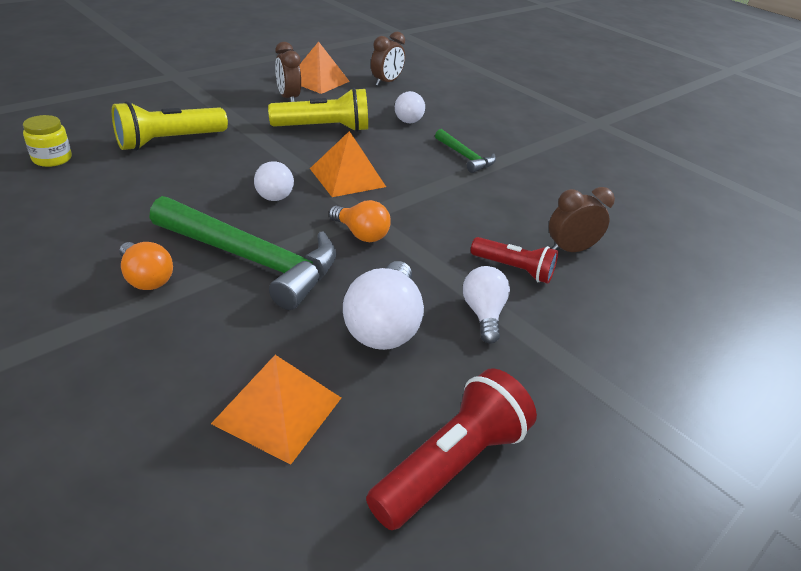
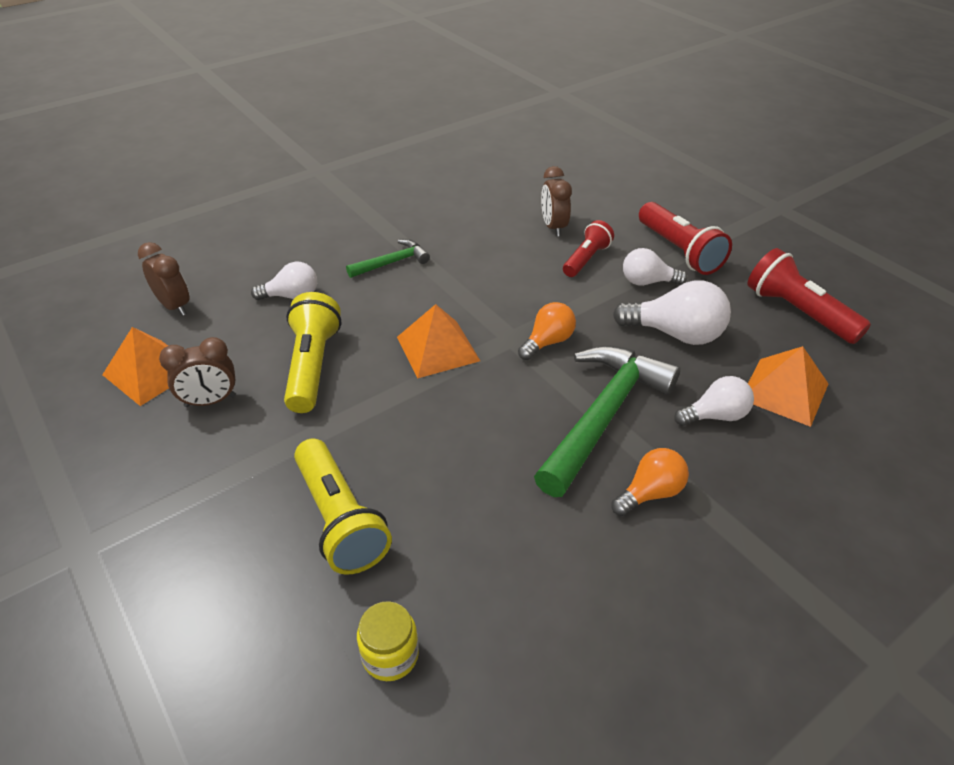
camera: 80 degrees left, 5 degrees up
white light bulb [254,162,294,201] -> white light bulb moved to [674,376,754,426]
none -> red flashlight [639,202,732,275]

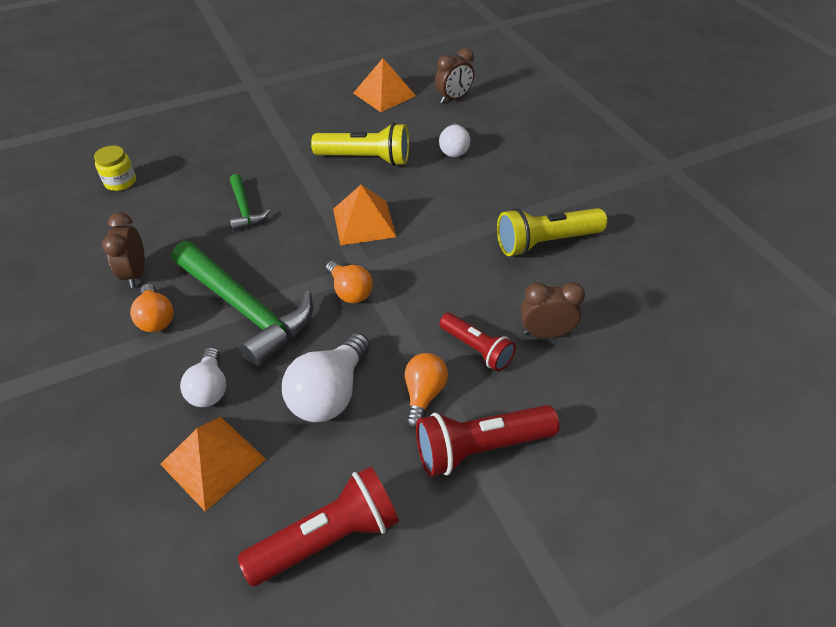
camera: 100 degrees right, 5 degrees up
brown clock [159,337,236,407] -> brown clock moved to [102,212,145,288]
yellow flashlight [294,438,392,575] -> yellow flashlight moved to [497,208,607,256]
green hammer [346,239,430,278] -> green hammer moved to [230,174,270,231]
white light bulb [623,248,687,286] -> orange light bulb [405,353,448,429]

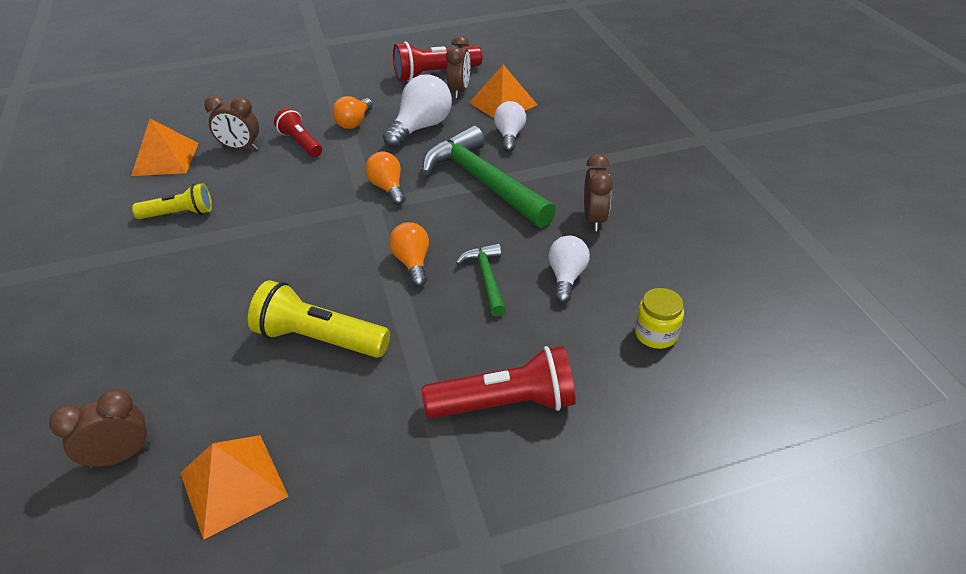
camera: 170 degrees left, 5 degrees down
orange light bulb [130,284,173,332] -> orange light bulb moved to [389,222,429,287]
orange pyramid [333,185,396,245] -> orange pyramid moved to [131,119,199,176]
red flashlight [416,405,560,476] -> red flashlight moved to [422,346,576,418]
white light bulb [439,123,470,157] -> white light bulb moved to [548,235,590,303]
yellow flashlight [497,208,607,256] -> yellow flashlight [132,183,212,219], size x0.65
none -> brown clock [446,35,470,98]

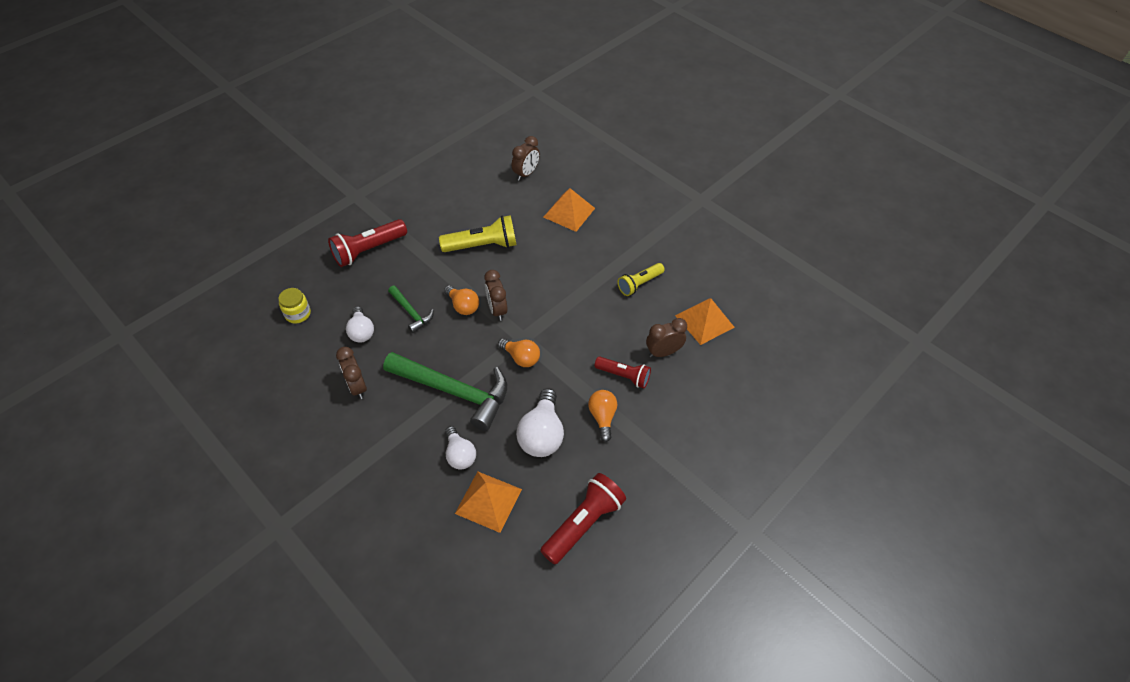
camera: 150 degrees right, 10 degrees up
orange pyramid [180,435,289,540] -> orange pyramid moved to [543,188,595,232]
brown clock [446,35,470,98] -> brown clock moved to [484,270,507,321]

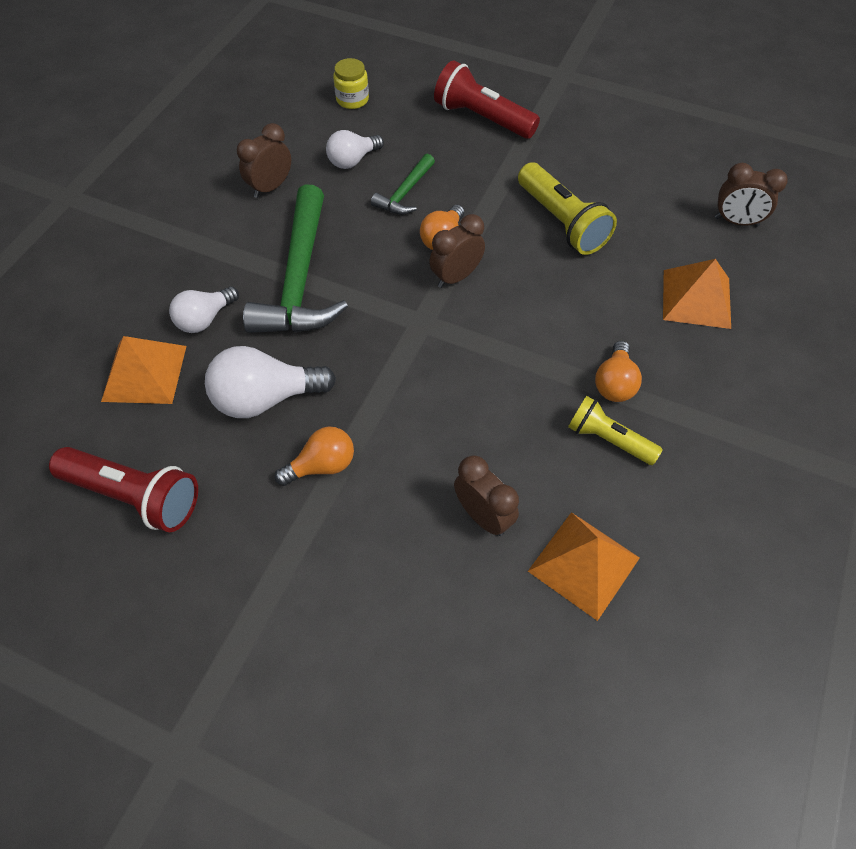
camera: 70 degrees right, 5 degrees up
orange light bulb [498,339,540,367] -> orange light bulb moved to [595,341,642,402]
red flashlight [594,357,651,388] -> none

